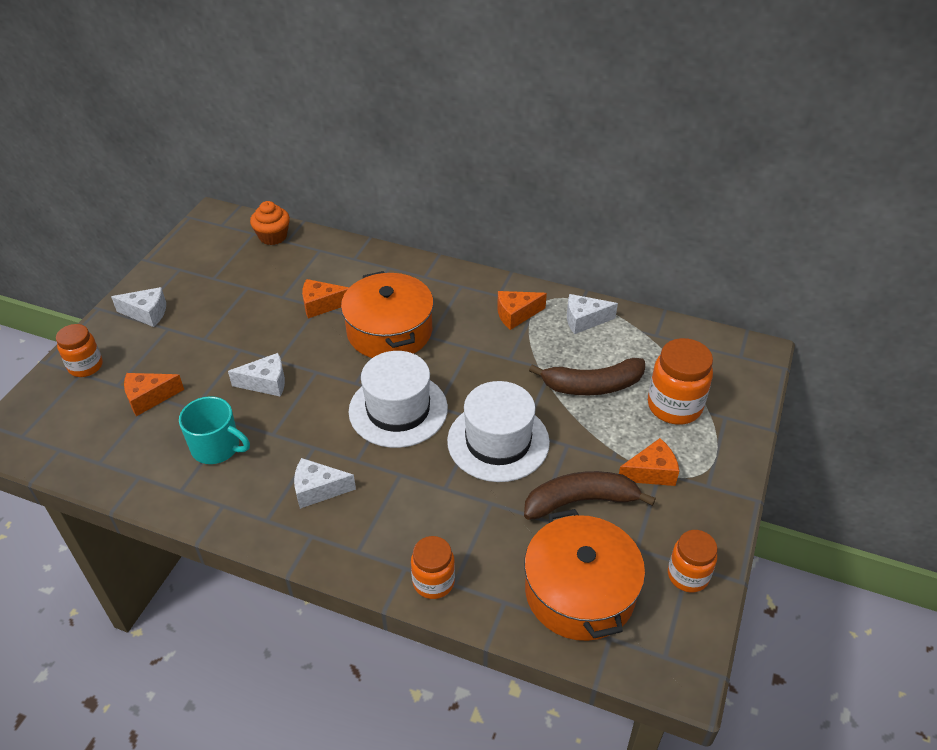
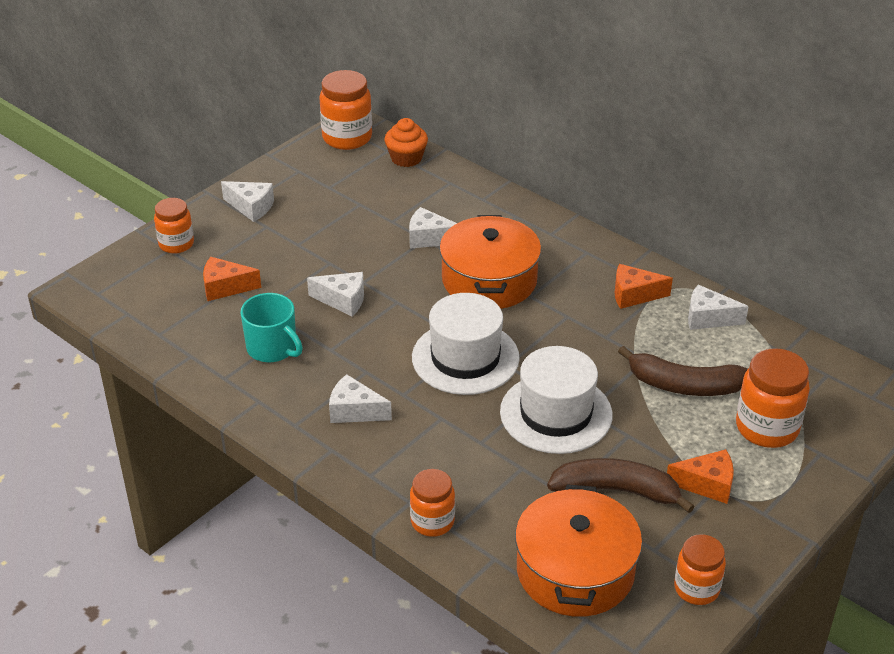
camera: 20 degrees right, 5 degrees down
orange cheese [302,279,349,319] -> white cheese [409,207,457,249]
none -> orange jar [320,70,372,150]

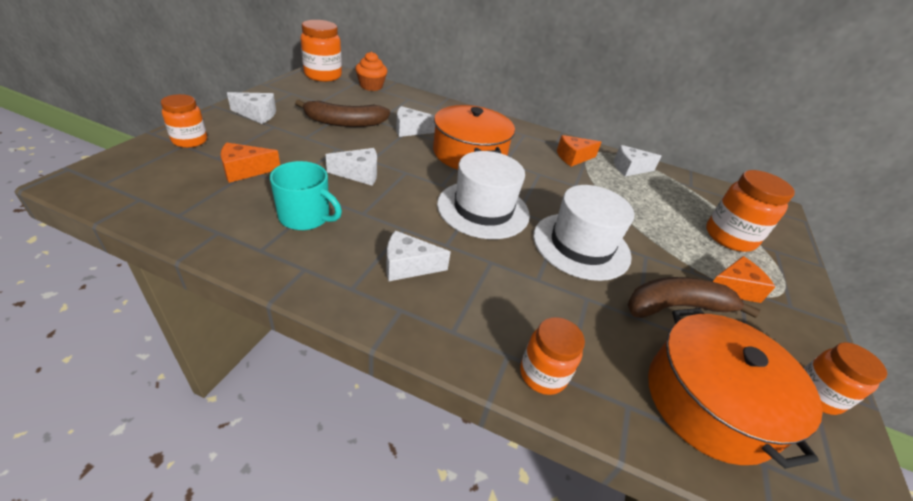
camera: 25 degrees left, 0 degrees up
brown banana [618,346,748,396] -> brown banana moved to [295,100,390,127]

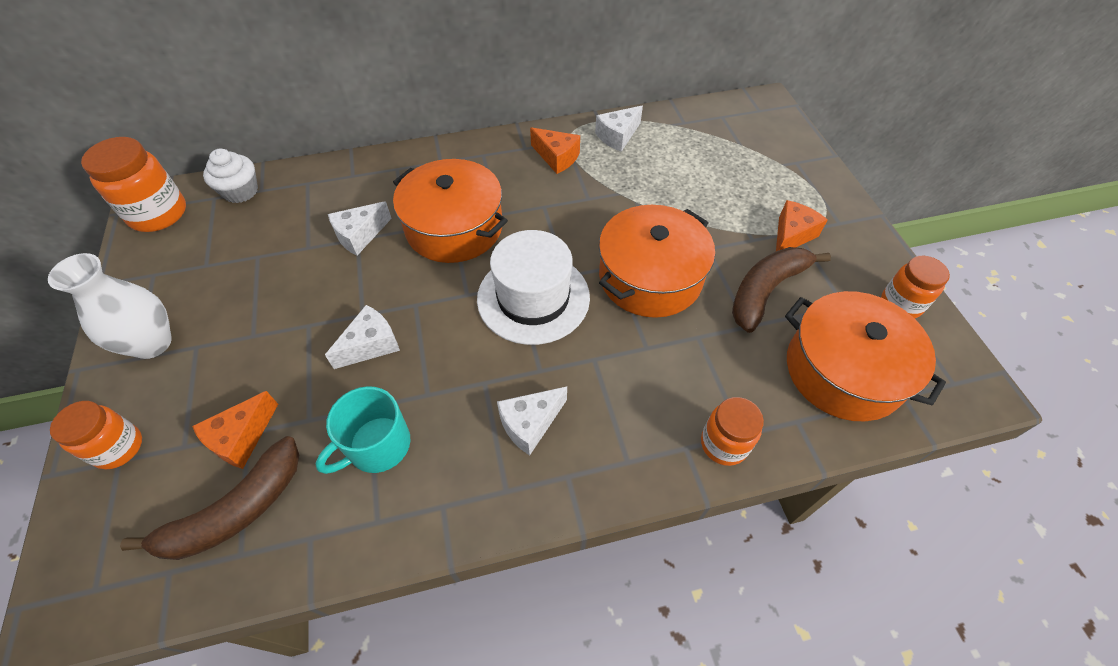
camera: 30 degrees left, 15 degrees up
white cheese [227,92,276,124] -> white vase [48,253,172,359]
turquoise mug [270,161,342,230] -> turquoise mug turned 150 degrees clockwise [316,386,410,474]
brown banana [295,100,390,127] -> brown banana moved to [120,436,299,560]
orange cupcake [355,52,387,91] -> white cupcake [203,149,258,203]
white hat [533,185,634,281] -> orange pot [599,205,715,318]
orange cheese [557,135,602,167] -> orange cheese turned 90 degrees counterclockwise [530,127,580,174]
orange jar [706,170,795,252] -> none

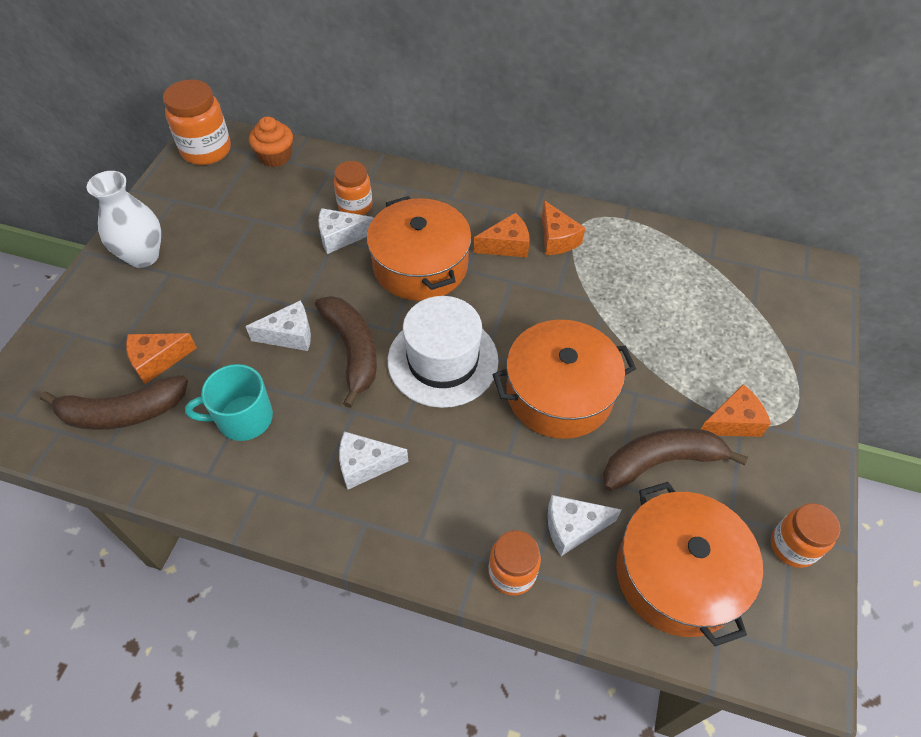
camera: 30 degrees right, 0 degrees up
orange jar [50,401,142,469] -> orange jar moved to [334,161,372,215]
white cupcake [203,149,258,203] -> orange cupcake [249,116,293,167]
white cheese [595,106,643,152] -> white cheese moved to [547,495,621,556]
none -> brown banana [315,296,377,408]
none -> orange cheese [473,213,530,258]

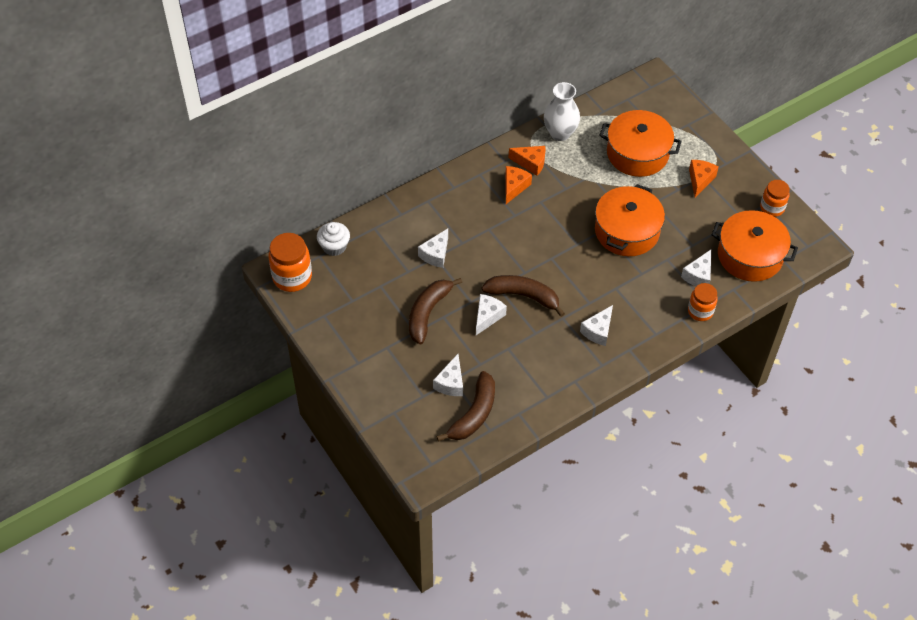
camera: 50 degrees left, 0 degrees up
white vase [87,171,161,268] -> white vase moved to [544,82,580,141]
orange cheese [126,333,197,384] -> white cheese [433,354,463,396]
turquoise mug [185,364,273,441] -> none
orange cupcake [249,116,293,167] -> white cupcake [317,222,350,256]
orange jar [334,161,372,215] -> none
orange pot [367,196,472,301] -> orange pot moved to [599,110,681,177]
white hat [387,296,499,408] -> none
brown banana [603,428,748,491] -> brown banana moved to [409,278,462,344]

